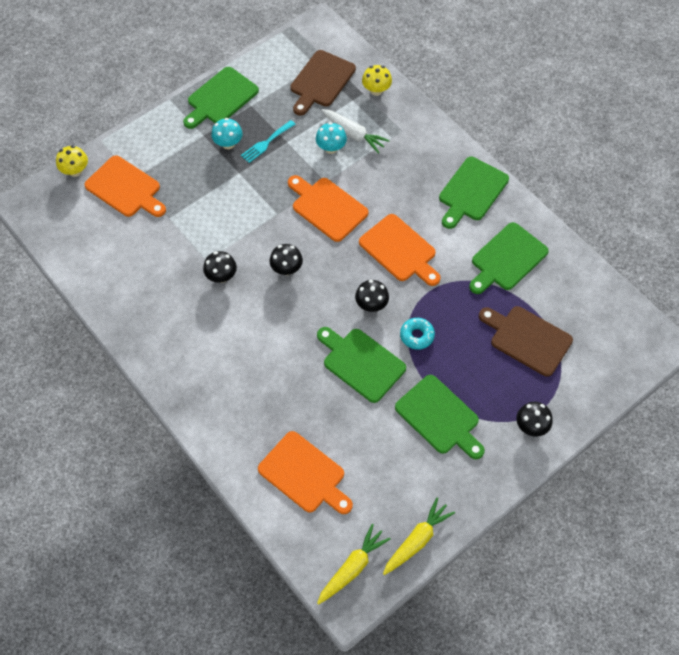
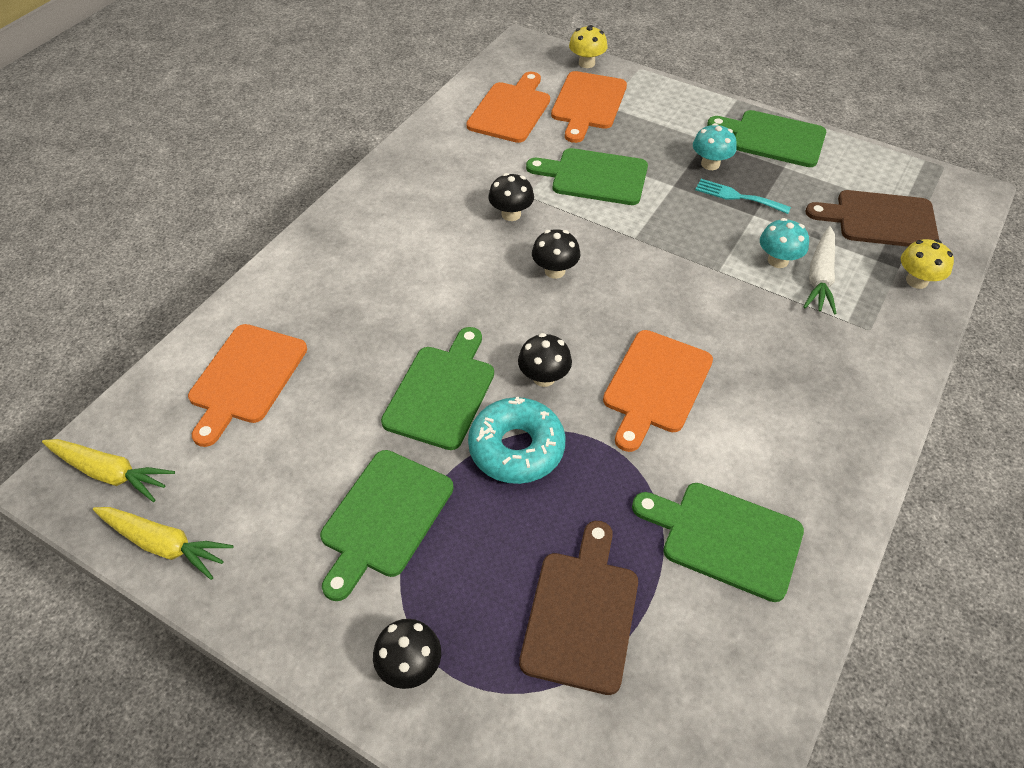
camera: 70 degrees right, 10 degrees down
orange cutting board [288,175,368,242] -> orange cutting board moved to [466,72,550,143]
turquoise donut [400,318,435,350] -> turquoise donut [468,397,566,484], size x1.69
green cutting board [439,157,509,229] -> green cutting board moved to [526,148,648,205]

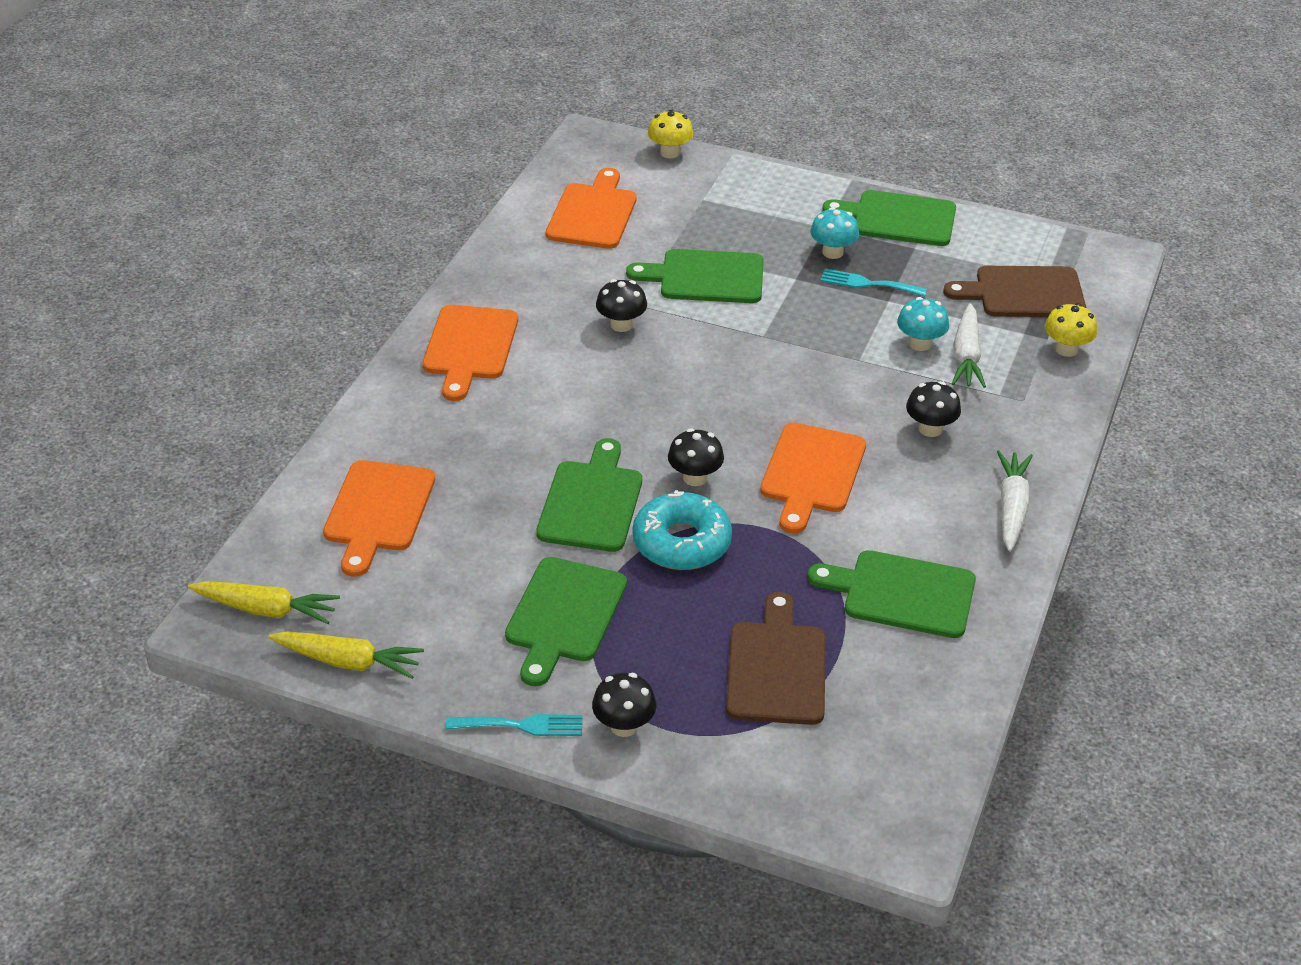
camera: 10 degrees left, 10 degrees down
black mushroom [532,229,580,279] -> black mushroom moved to [906,381,961,437]
orange cutting board [551,71,627,143] -> orange cutting board moved to [423,305,518,401]
none -> turquoise fork [446,714,583,736]
none -> white carrot [997,450,1033,552]

